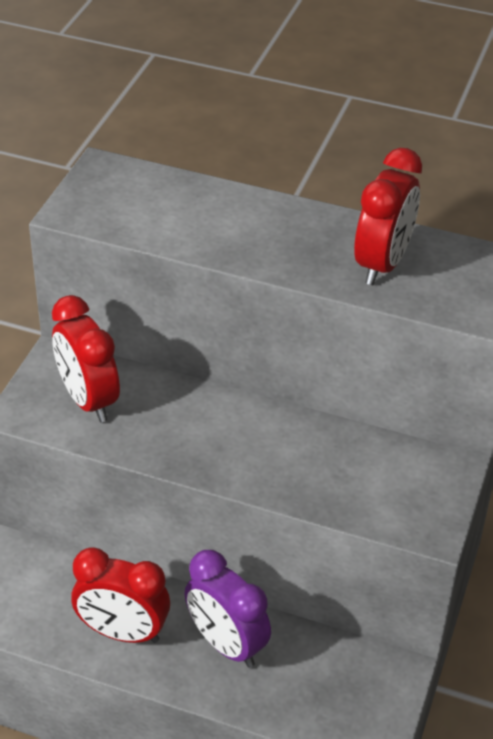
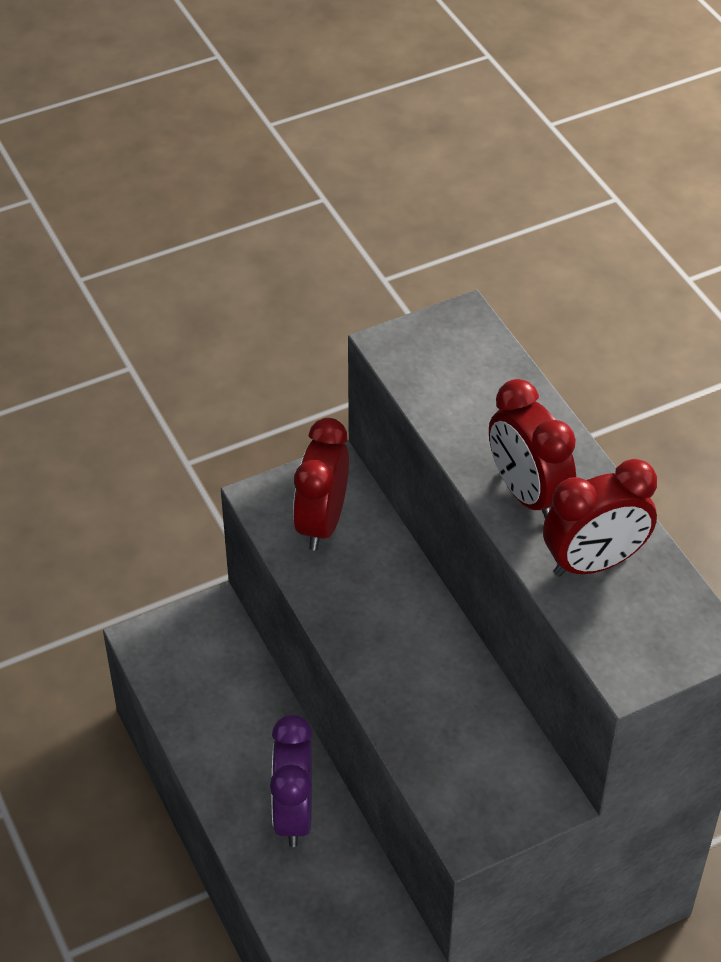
camera: 45 degrees right, 5 degrees up
red clock [71,547,170,643] -> red clock moved to [489,379,576,518]

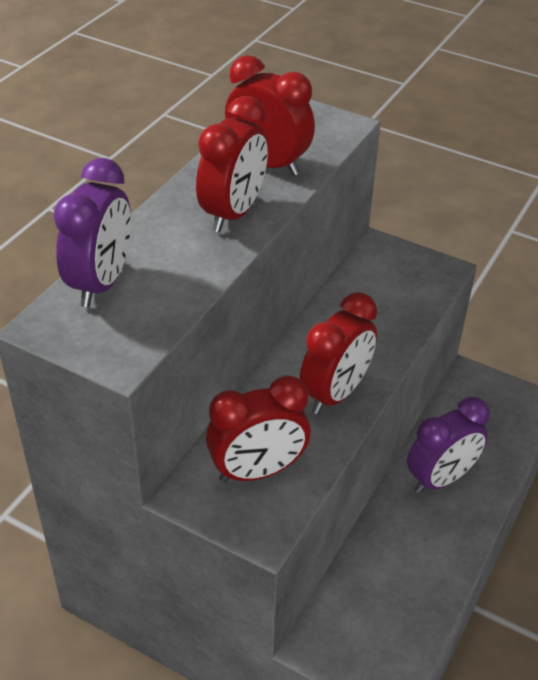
camera: 125 degrees left, 5 degrees down
none -> purple clock [53,158,131,307]
none -> red clock [300,292,377,414]

